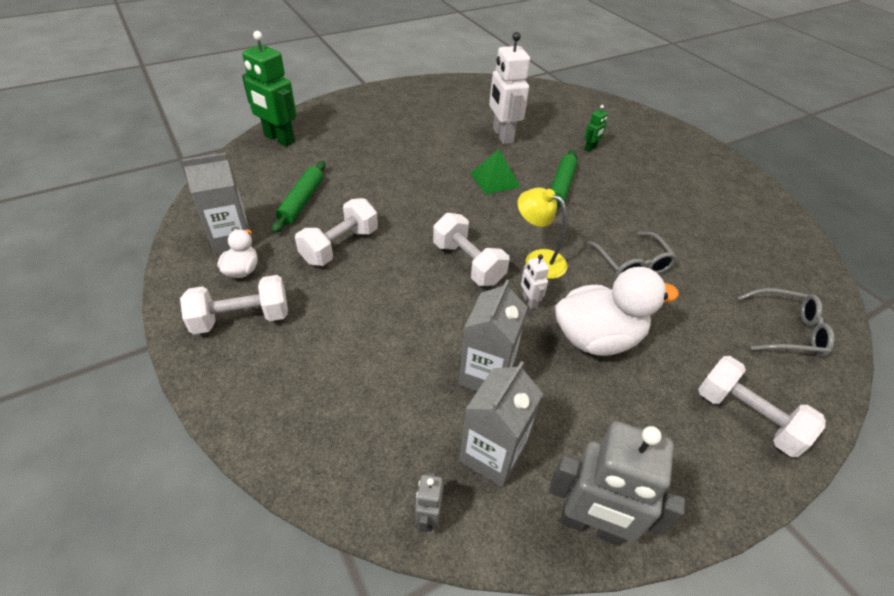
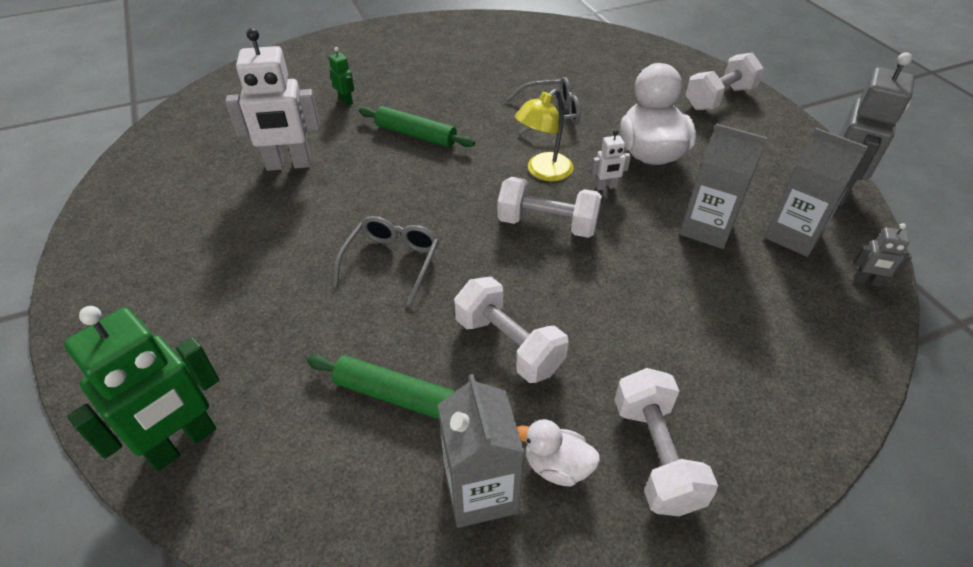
camera: 80 degrees left, 0 degrees up
white dumbbell [433,213,509,286] -> white dumbbell turned 45 degrees clockwise [497,177,602,238]
green pyramid [470,149,520,195] -> none
grey glasses [737,288,834,357] -> grey glasses moved to [333,216,439,306]

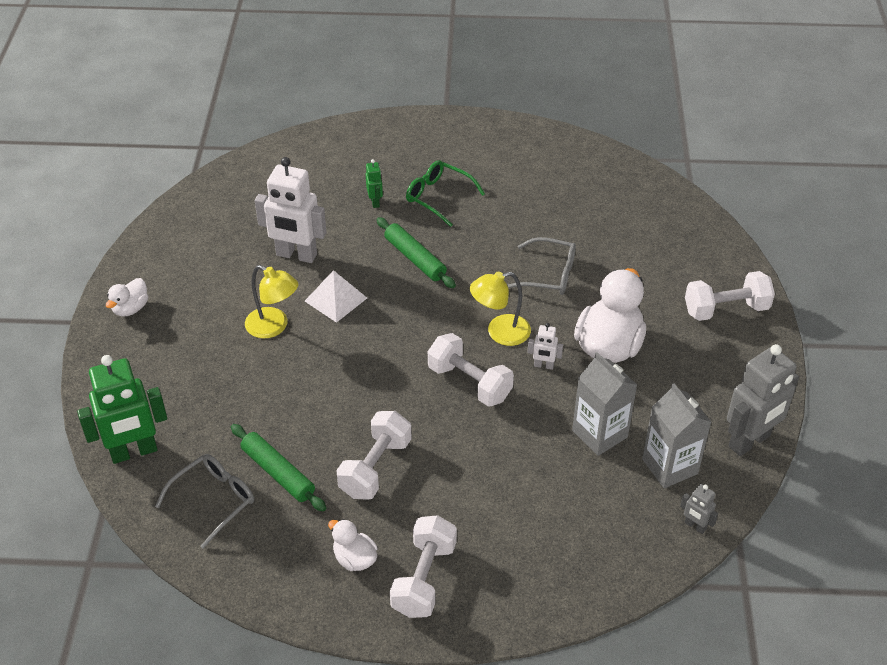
camera: 25 degrees right, 0 degrees up
grey glasses [333,216,439,306] -> grey glasses moved to [155,454,254,549]
grey carton [438,374,524,528] -> none
white dumbbell [454,277,569,383] -> white dumbbell turned 45 degrees clockwise [336,411,412,500]
none -> white duck [106,278,148,317]
none -> yellow lamp [245,265,299,339]
none -> white pyramid [305,270,367,323]
none -> green glasses [406,160,485,227]

